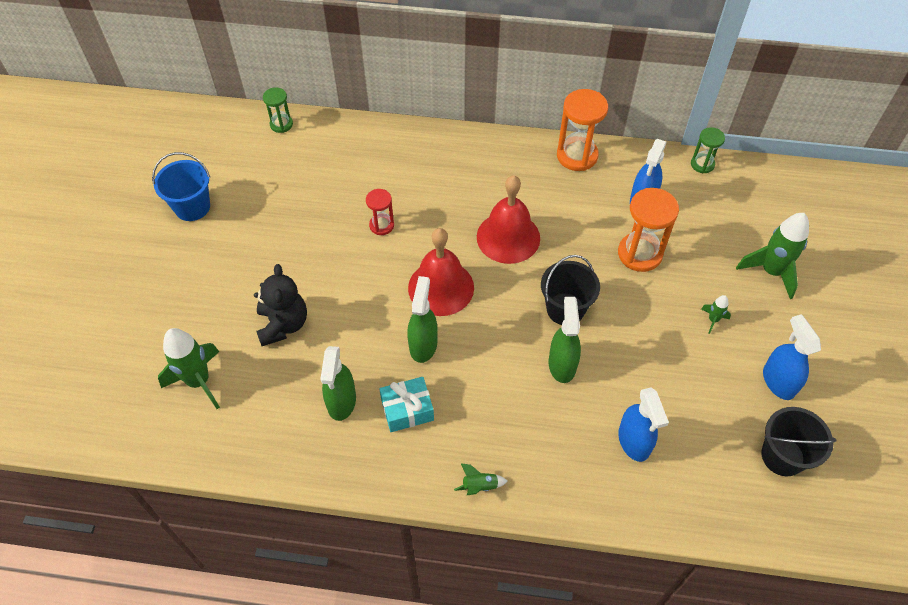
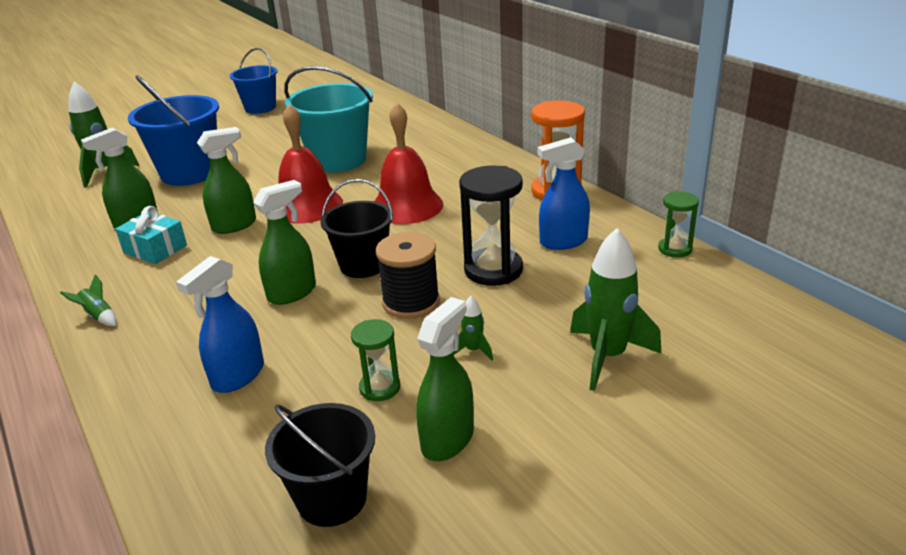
camera: 50 degrees right, 25 degrees down
black teddy bear [254,264,307,346] -> blue bucket [128,75,219,186]
green hourglass [263,87,293,133] -> green hourglass moved to [351,319,400,401]
red hourglass [366,189,394,235] -> turquoise bucket [284,66,373,173]
orange hourglass [618,188,679,272] -> black hourglass [459,166,523,286]
blue spray bottle [763,314,821,400] -> green spray bottle [416,297,474,461]
none -> black spool [376,232,440,319]

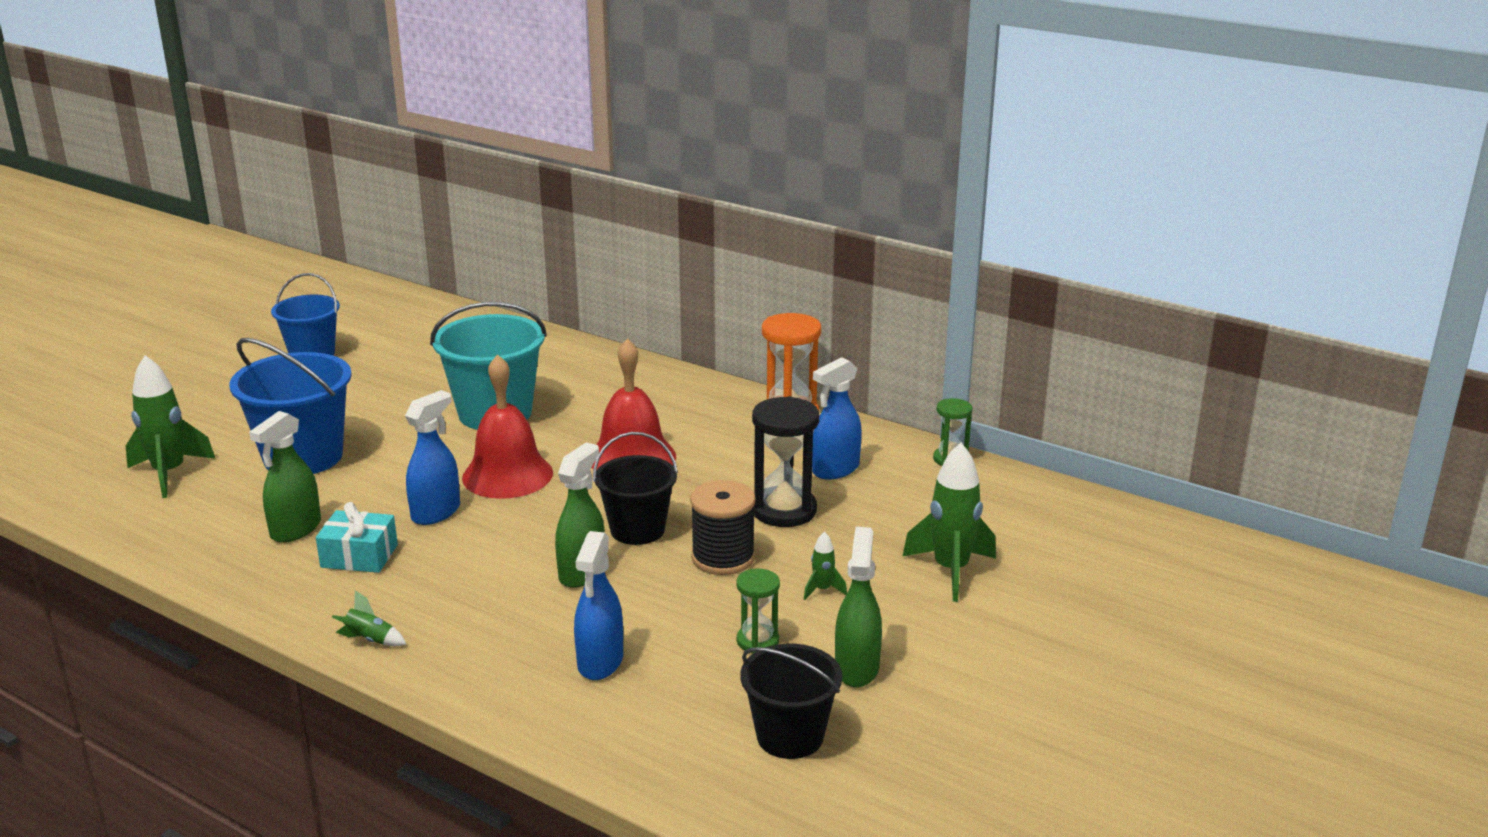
camera: 25 degrees left, 5 degrees down
green spray bottle [197,127,256,234] -> blue spray bottle [405,390,460,525]

